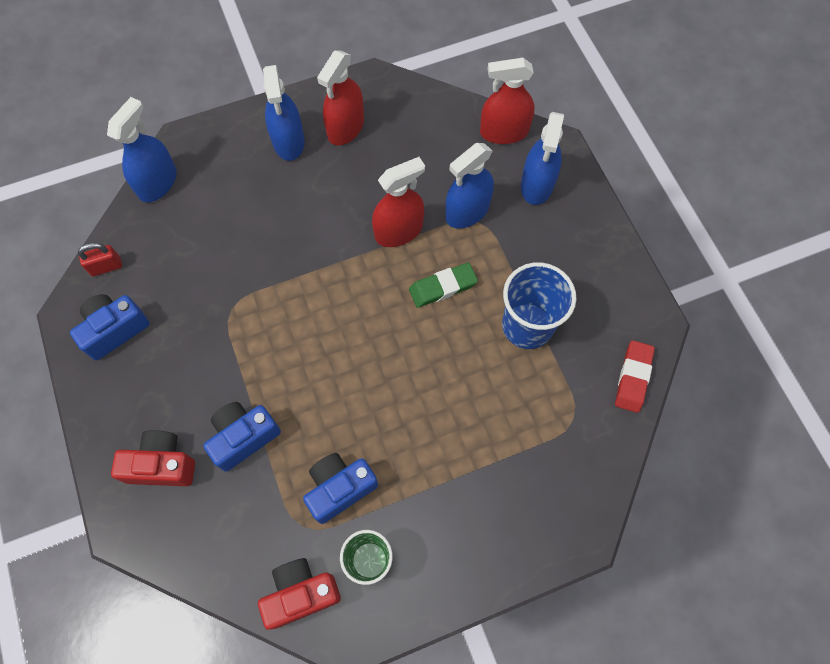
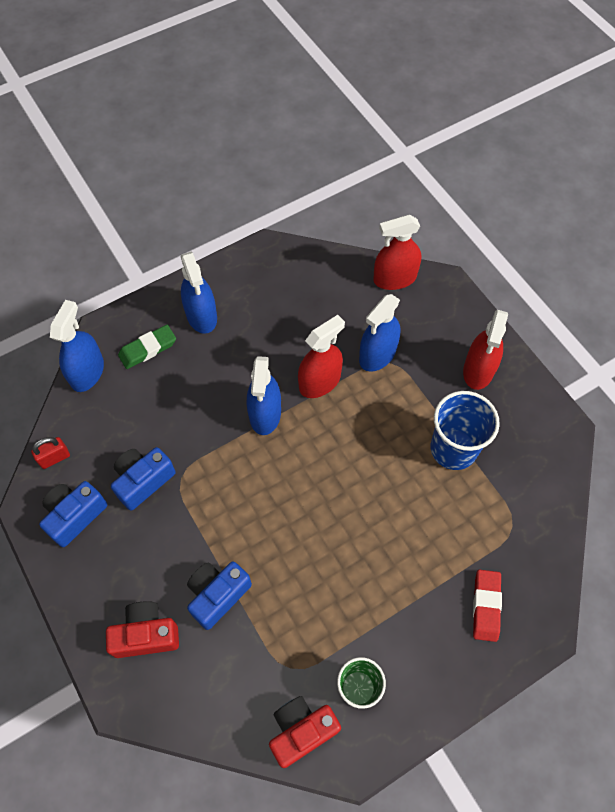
camera: 10 degrees left, 5 degrees down
blue camera [303,453,378,524] -> blue camera moved to [111,447,176,511]
red spray bottle [317,51,364,145] -> red spray bottle moved to [463,310,508,390]
green eraser [409,263,478,308] -> green eraser moved to [118,325,176,369]
blue spray bottle [521,112,564,205] -> blue spray bottle moved to [247,356,281,435]
red eraser [615,340,655,413] -> red eraser moved to [473,570,502,642]

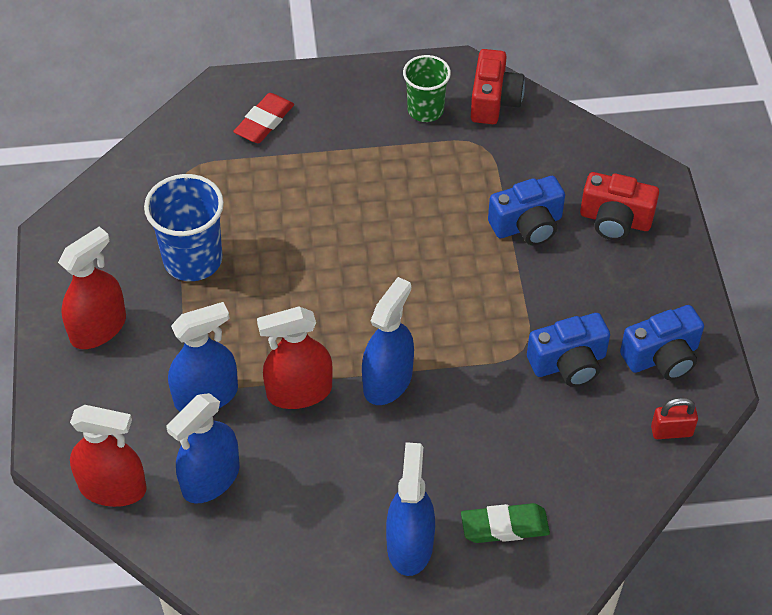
camera: 155 degrees left, 10 degrees down
blue spray bottle [50,300,104,392] -> blue spray bottle moved to [166,393,240,504]
red camera [269,696,341,768] -> red camera turned 75 degrees counterclockwise [471,49,525,124]

